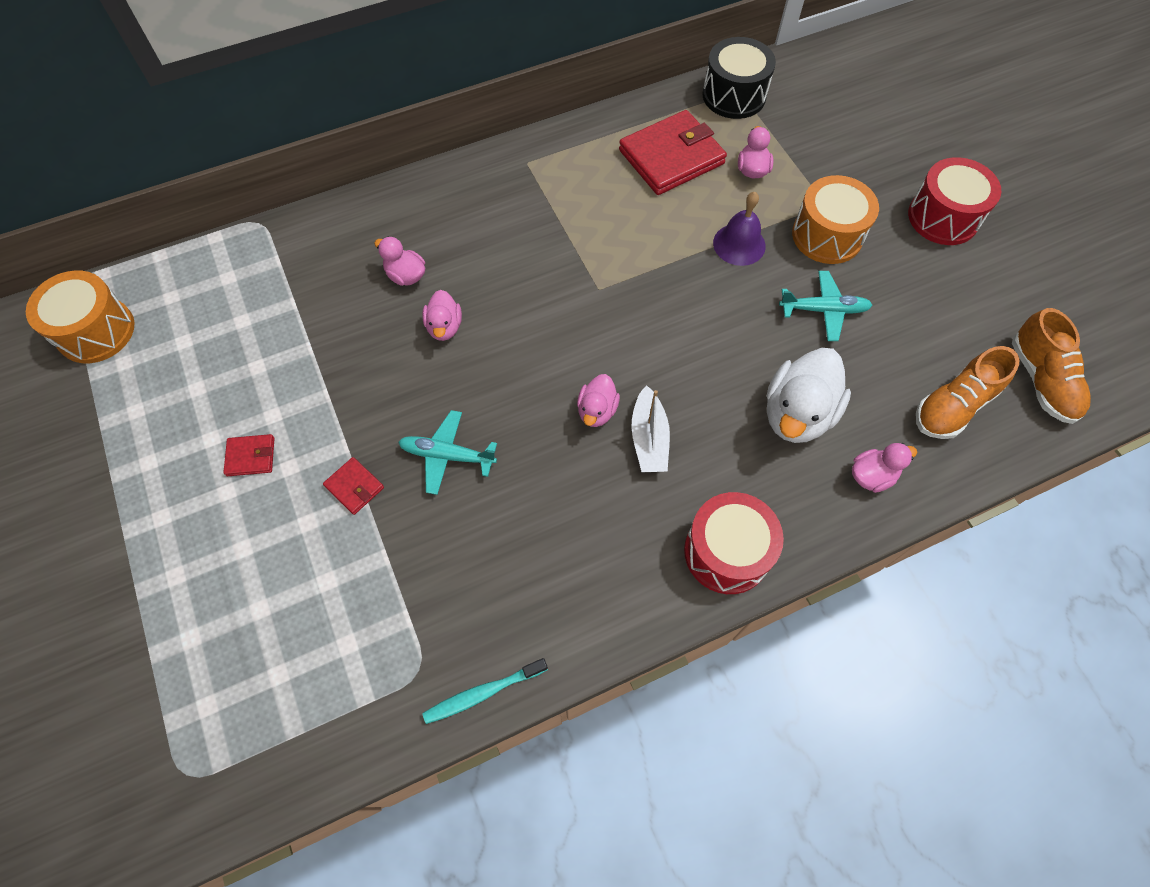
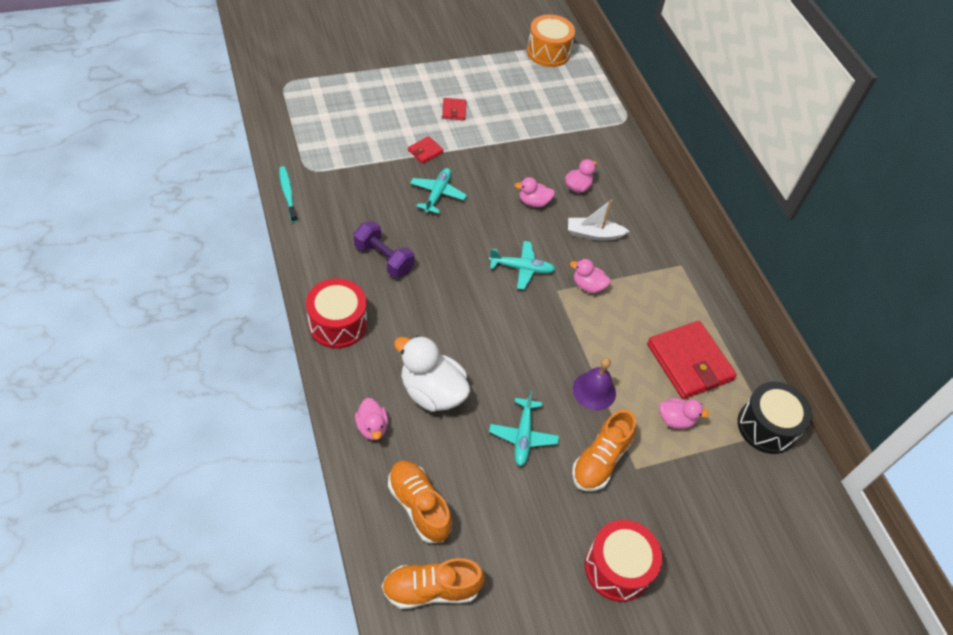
camera: 90 degrees right, 10 degrees down
pink duck [577,374,620,427] -> pink duck moved to [570,259,611,293]
white boat [632,385,670,472] -> white boat moved to [568,200,630,241]
orange drum [792,175,879,264] -> orange shoe [572,410,636,491]
none -> purple dumbbell [354,221,415,278]
none -> turquoise plane [489,241,555,290]

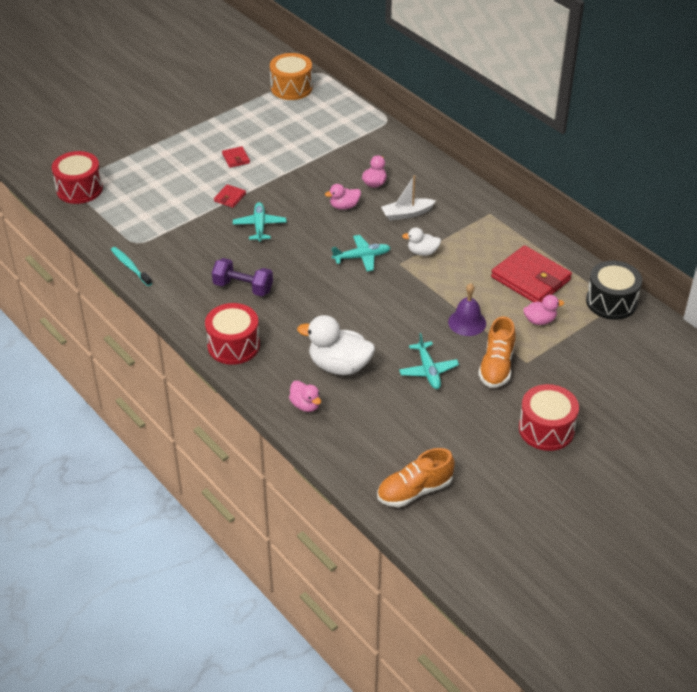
camera: 15 degrees left, 10 degrees down
orange shoe [388,460,452,543] -> none
pink duck [570,259,611,293] -> white duck [402,227,441,256]
none -> red drum [52,151,103,204]

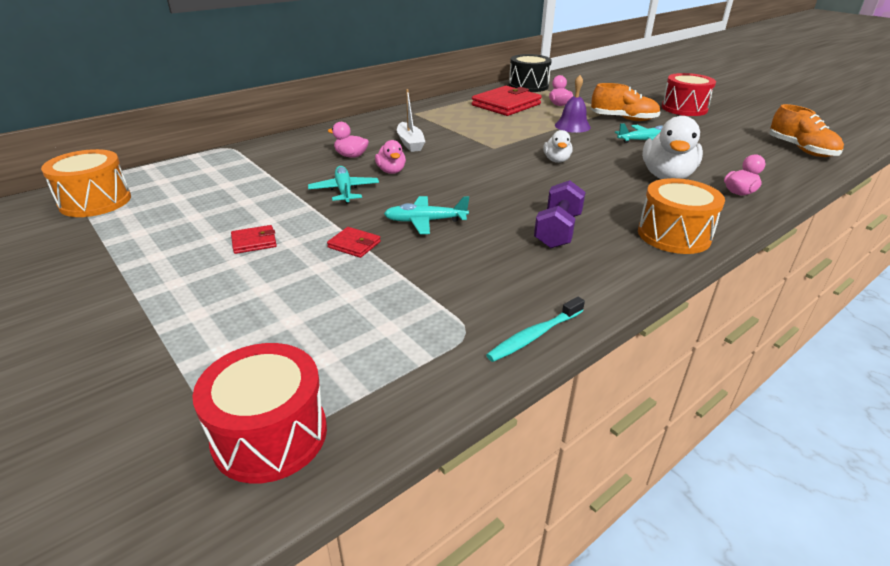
camera: 90 degrees left, 10 degrees down
red drum [205,303,260,365] -> orange drum [638,178,725,254]
turquoise plane [332,235,391,272] -> turquoise plane moved to [308,166,379,204]
white duck [402,227,441,256] -> white duck moved to [543,130,573,163]

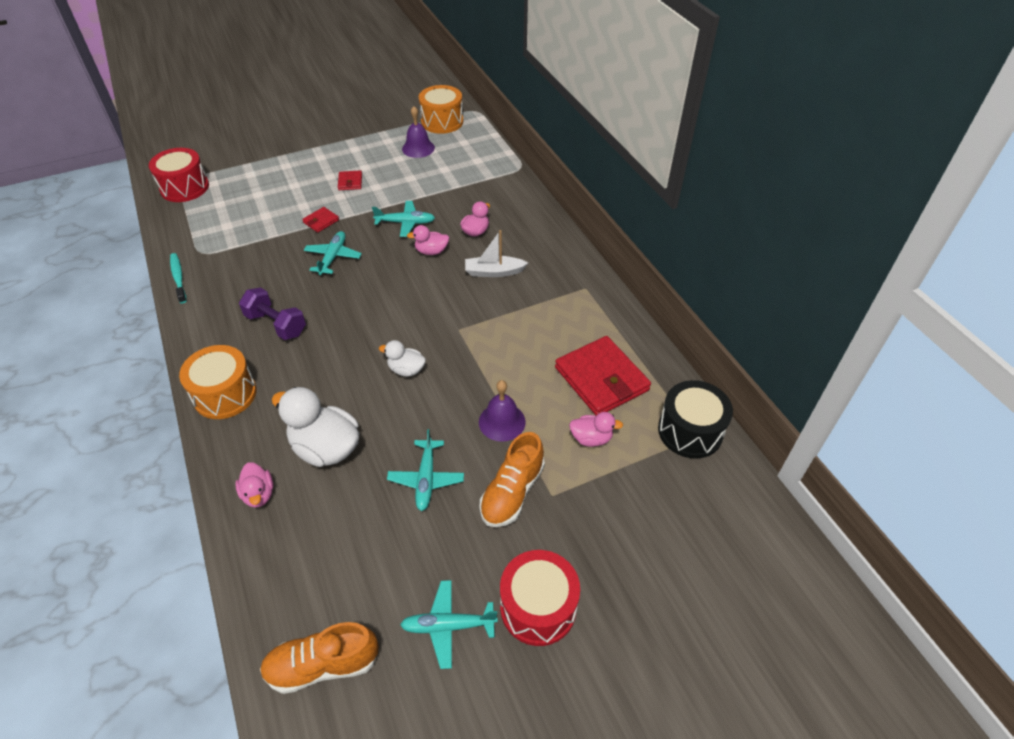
camera: 105 degrees right, 15 degrees up
none -> turquoise plane [400,580,498,669]
none -> purple bell [402,106,435,158]

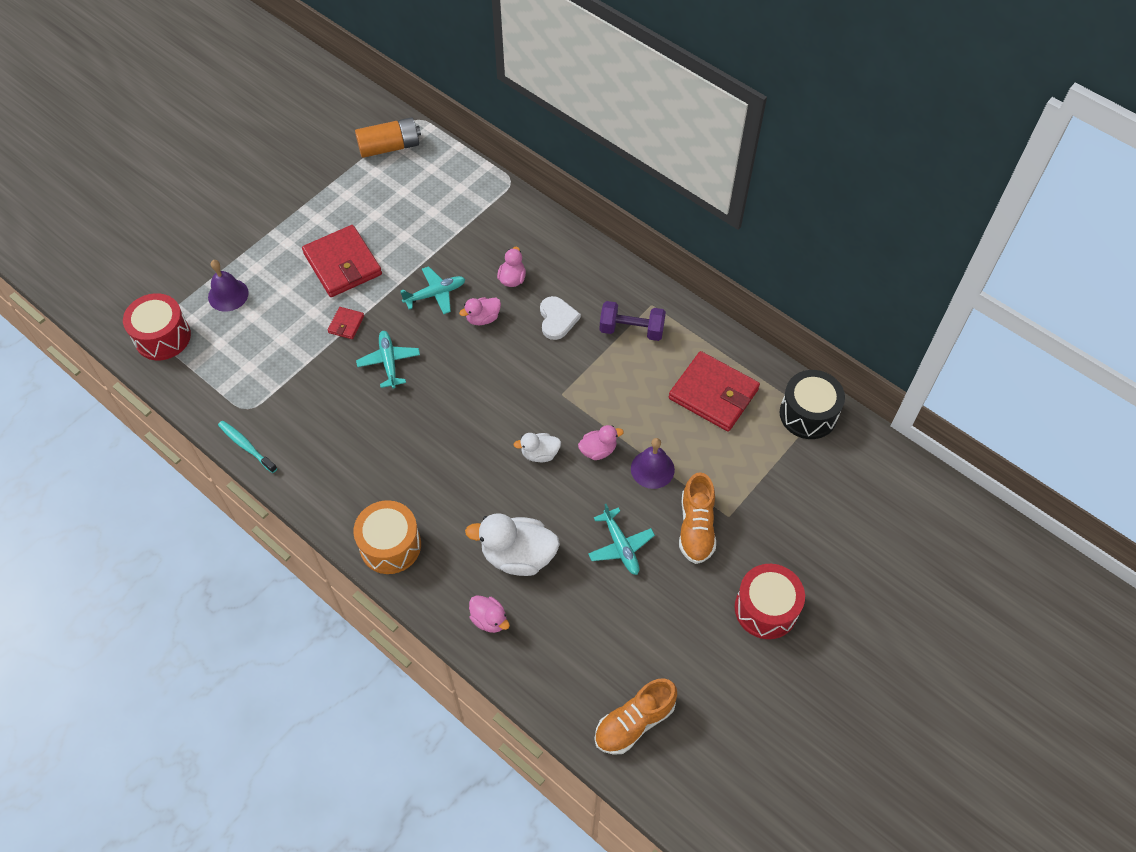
camera: 25 degrees left, 10 degrees up
purple dumbbell [239,288,306,340] -> purple dumbbell moved to [600,301,666,341]
red wallet [338,170,362,190] -> red wallet [302,225,382,297], size x2.21
turquoise plane [400,580,498,669] -> none
purple bell [402,106,435,158] -> purple bell moved to [208,260,249,312]
orange drum [419,85,463,134] -> orange battery [355,117,421,158]
white boat [465,230,528,277] -> white heart [540,296,581,340]
pink duck [569,412,623,447] -> pink duck moved to [578,425,624,460]

